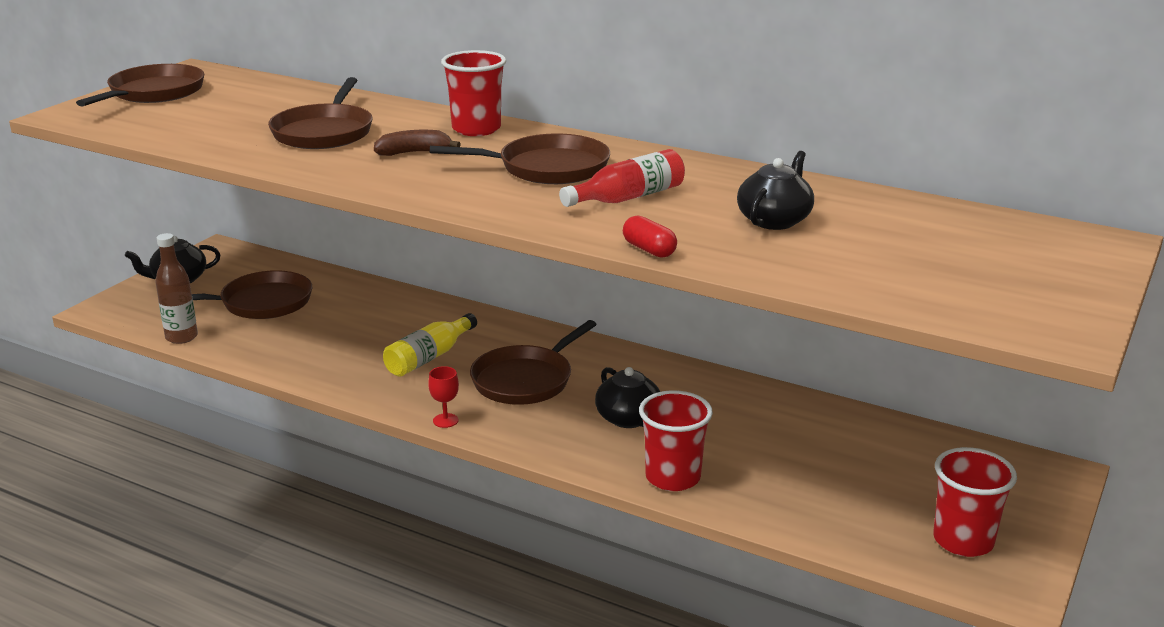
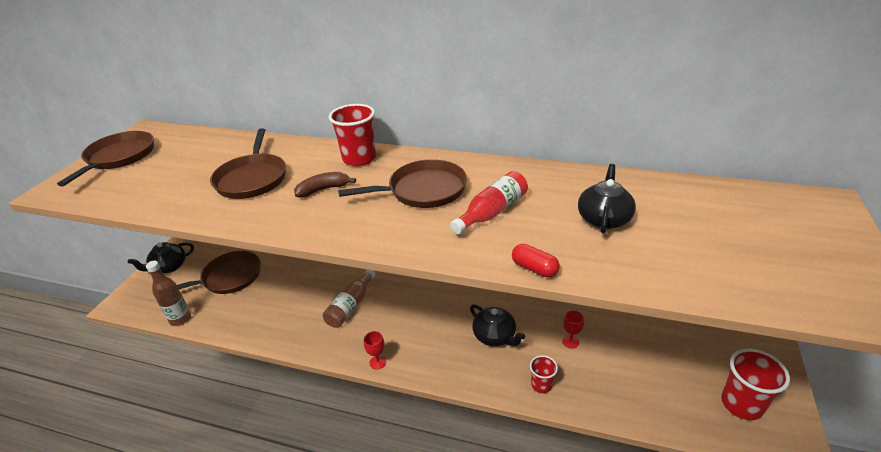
camera: 10 degrees left, 10 degrees up
yellow bottle [383,313,477,377] -> brown bottle [323,270,375,328]
brown pan [470,320,597,405] -> none
red cup [639,390,713,491] -> red cup [530,355,558,393], size x0.57
none -> red goblet [562,310,584,349]

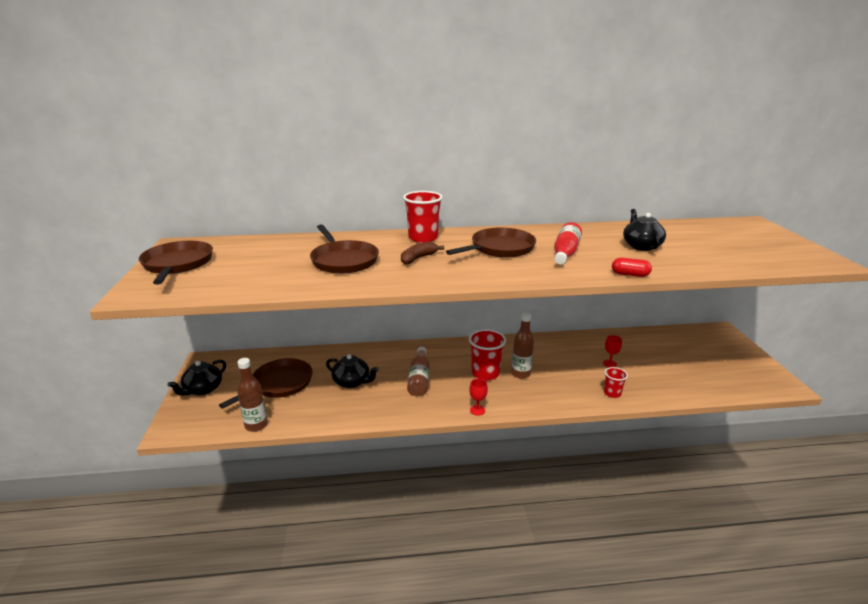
camera: 25 degrees left, 10 degrees down
black teapot [470,304,525,346] -> black teapot moved to [326,354,379,388]
red cup [721,349,790,420] -> red cup moved to [469,329,506,381]
none -> brown bottle [511,313,534,379]

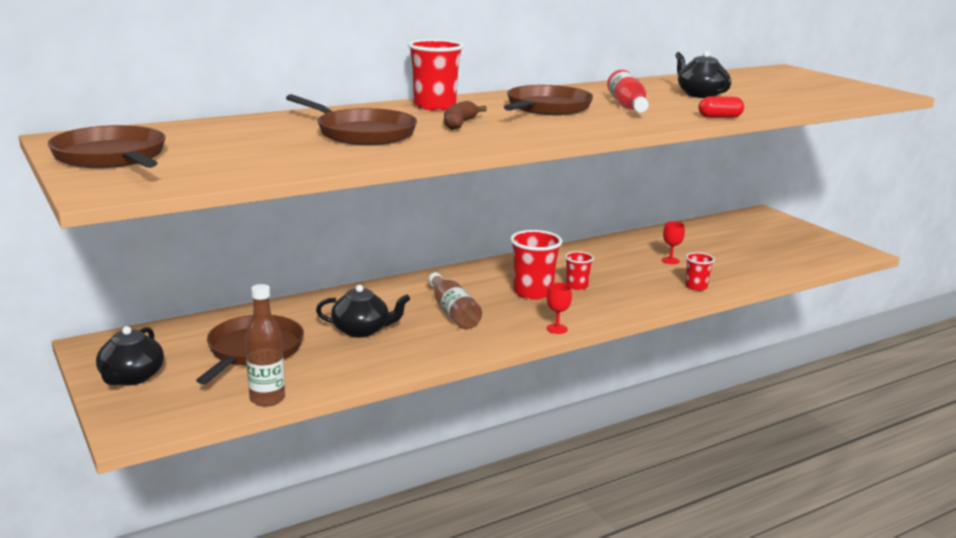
camera: 25 degrees left, 5 degrees down
brown bottle [511,313,534,379] -> red cup [565,251,594,290]

